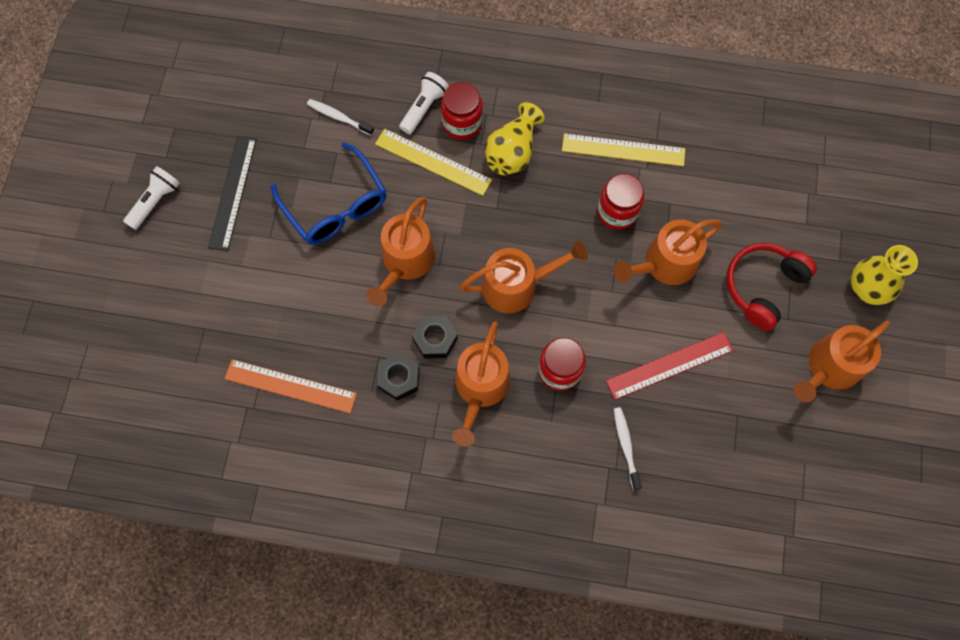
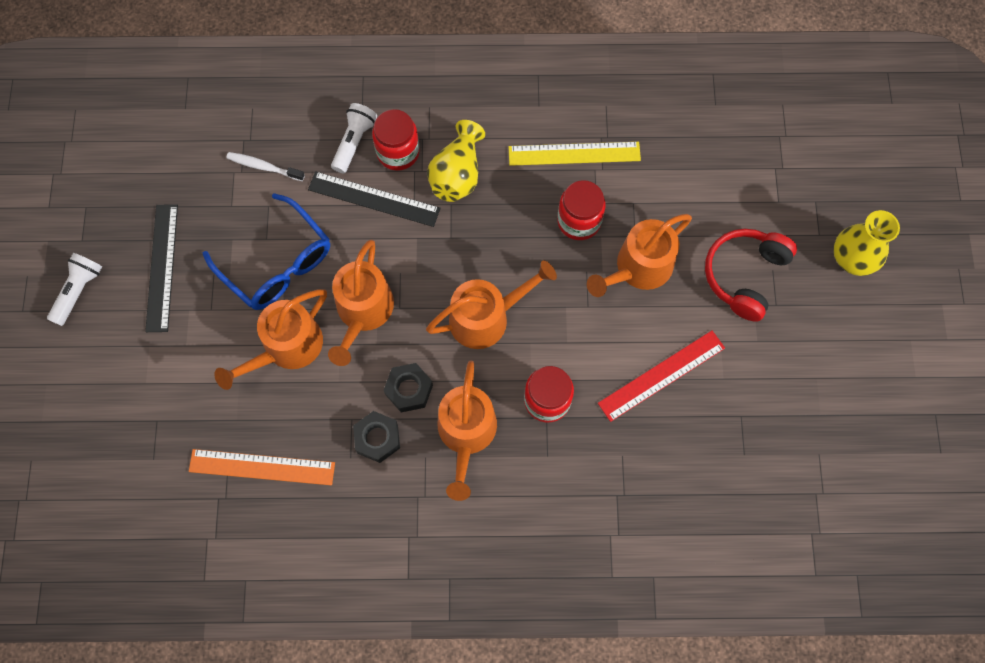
camera: 10 degrees left, 0 degrees up
yellow ruler [375,129,492,196] -> black ruler [308,171,441,227]
white toothbrush [614,407,642,490] -> none
orange watering can [794,321,890,402] -> orange watering can moved to [214,289,327,390]

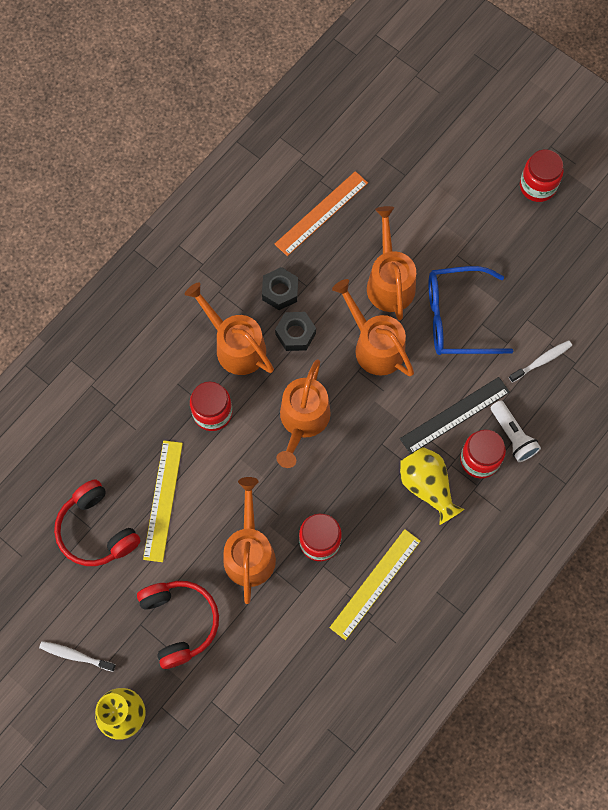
camera: 130 degrees right, 0 degrees up
white flashlight [47,253,102,326] -> red jar [520,149,564,202]
black ruler [145,204,178,332] -> none
red ruler [598,331,725,422] -> yellow ruler [143,440,183,562]
none -> white toothbrush [39,641,116,672]
none -> red headphones [54,479,141,566]

